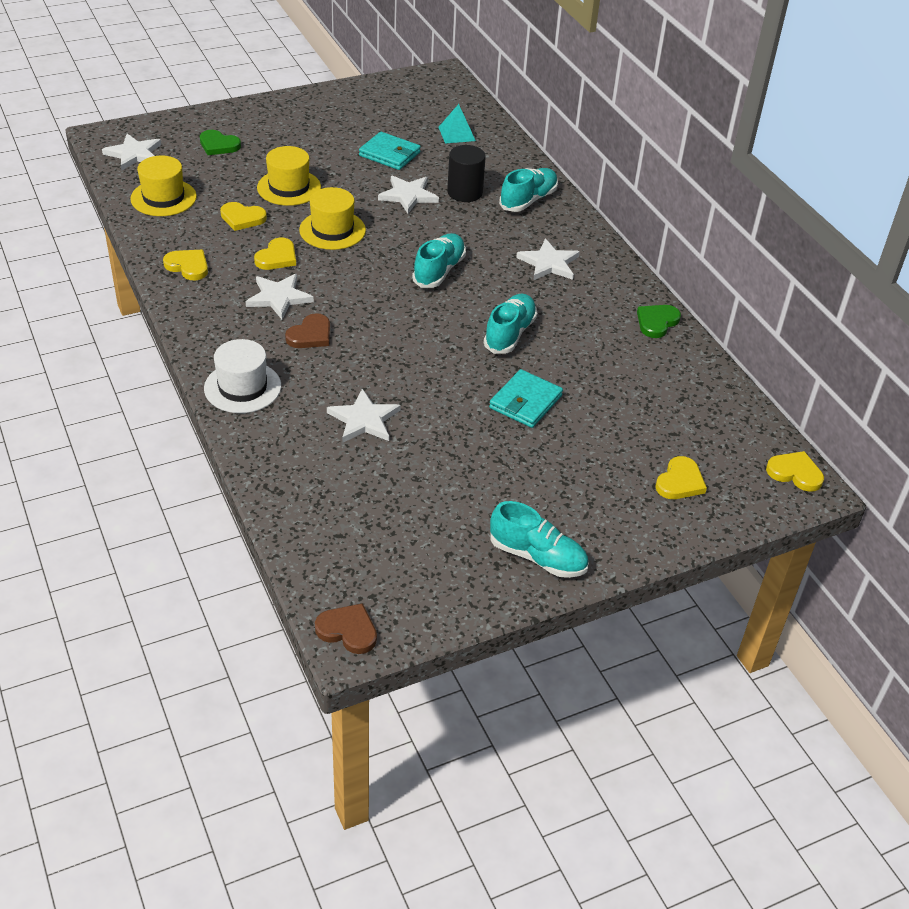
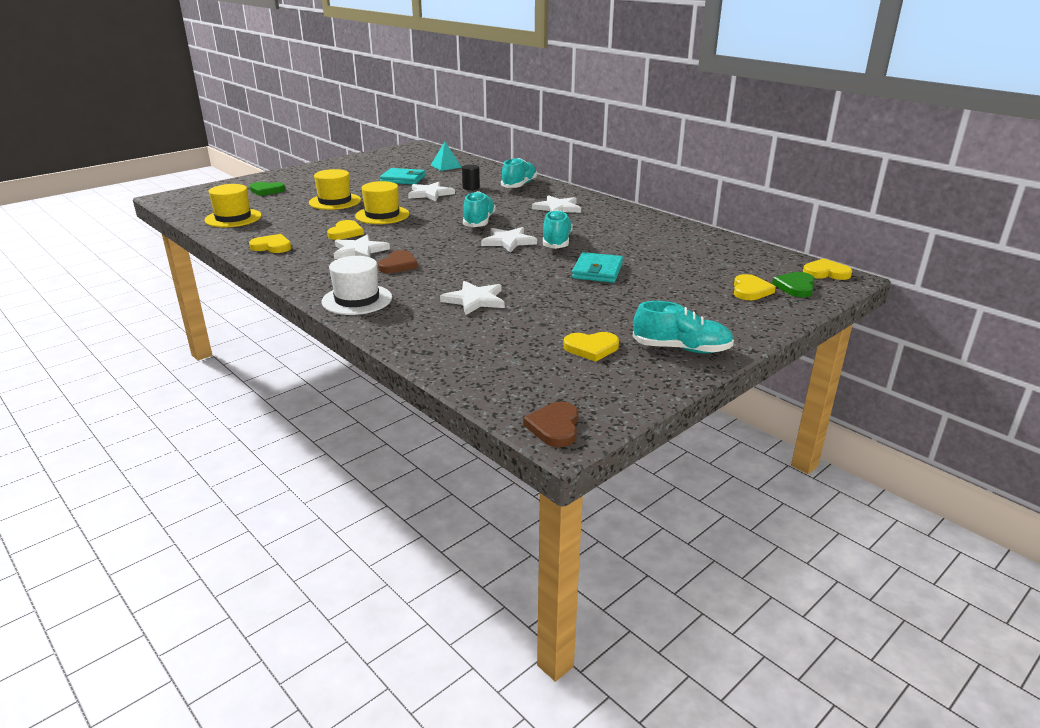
camera: 15 degrees left, 15 degrees down
white star [102,134,161,170] -> white star moved to [481,227,537,252]
yellow heart [220,202,267,231] -> yellow heart moved to [563,332,619,362]
brown heart [315,603,377,654] -> brown heart turned 90 degrees counterclockwise [523,402,579,447]
black cylinder [447,145,486,202] -> black cylinder [462,164,480,190], size x0.63
green heart [637,305,681,338] -> green heart moved to [772,272,815,297]

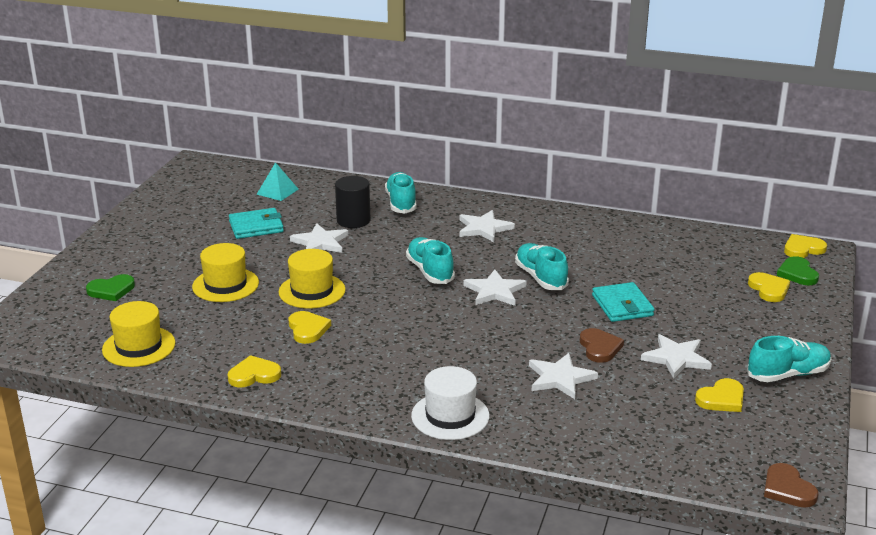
camera: 30 degrees left, 0 degrees up
white star [334,234,390,259] -> white star moved to [641,334,712,379]
brown heart [378,250,418,273] -> brown heart moved to [580,328,624,363]
black cylinder [462,164,480,190] -> black cylinder [335,176,371,228], size x1.59

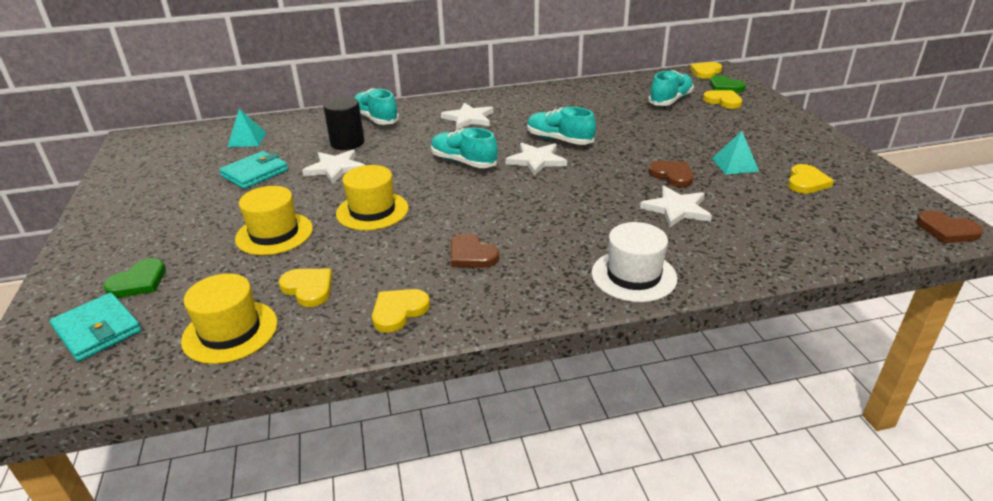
camera: 30 degrees left, 5 degrees up
yellow heart [289,311,331,344] -> yellow heart moved to [279,269,332,307]
turquoise wallet [592,282,655,322] -> turquoise wallet moved to [50,293,142,362]
white star [641,334,712,379] -> turquoise pyramid [712,131,759,175]
turquoise shoe [747,336,831,382] -> turquoise shoe moved to [648,70,694,106]
none -> brown heart [451,233,499,268]

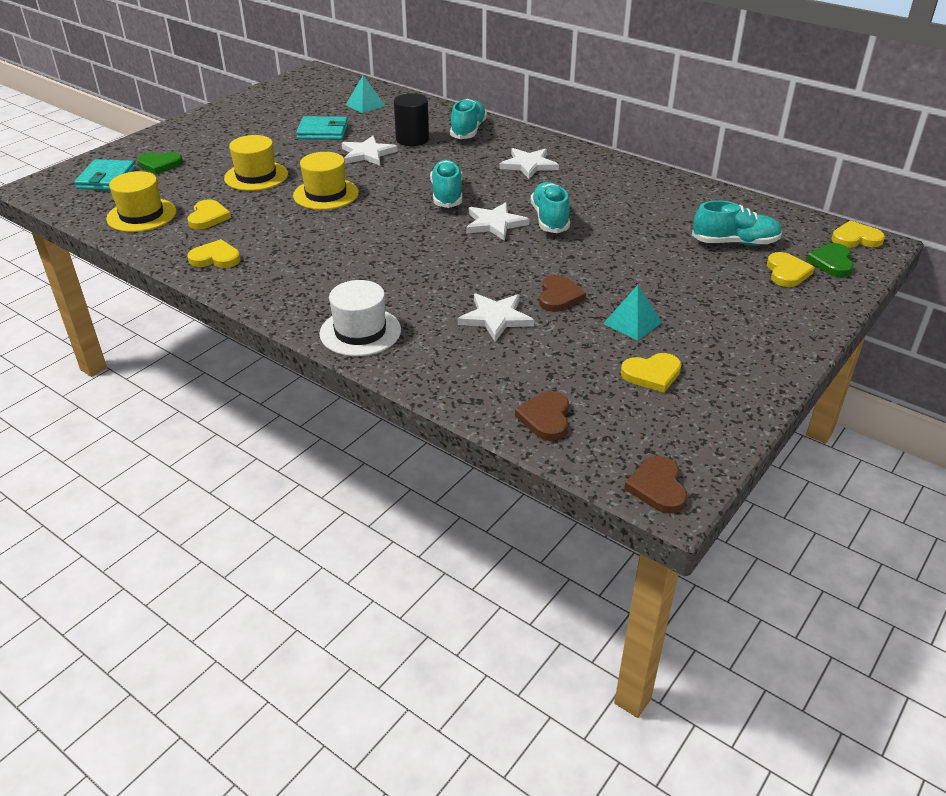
camera: 50 degrees right, 5 degrees up
brown heart [451,233,499,268] -> brown heart moved to [515,391,569,441]

